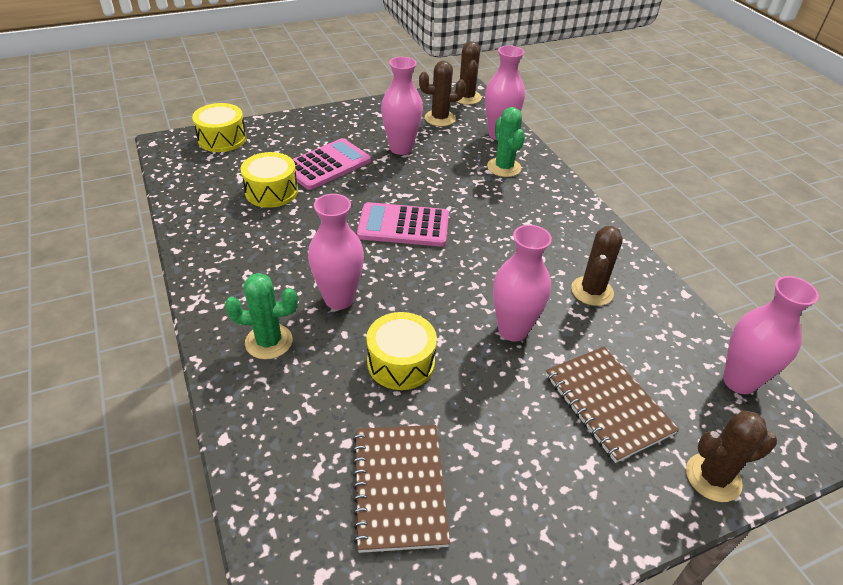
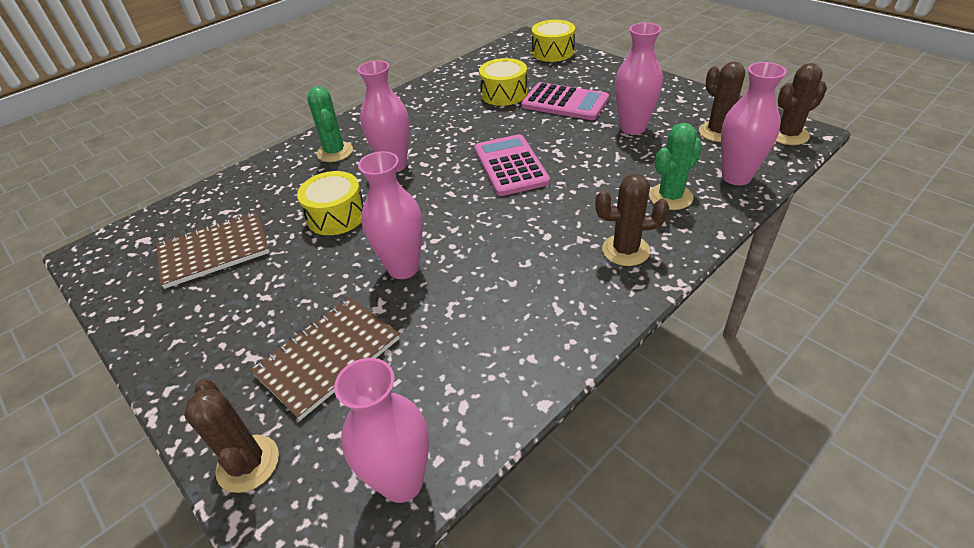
camera: 75 degrees right, 0 degrees up
brown cactus [571,226,623,306] -> brown cactus moved to [595,174,669,266]

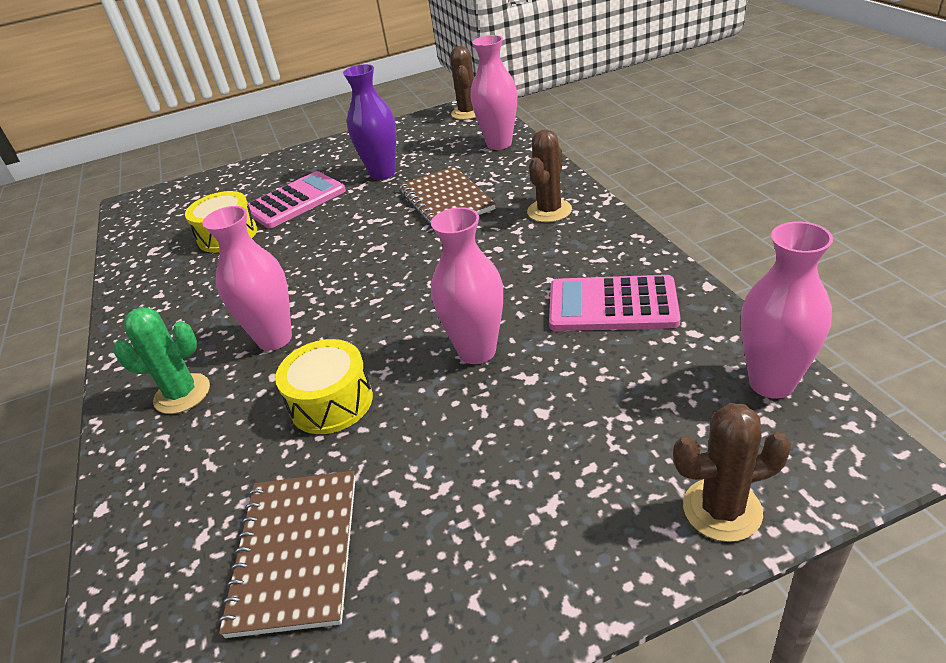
camera: 65 degrees left, 5 degrees down
brown notebook [250,297,400,420] -> brown notebook moved to [399,166,496,228]
pink calculator [474,134,550,196] -> pink calculator moved to [549,275,681,331]
yellow drum [532,20,575,62] -> none
pink vase [615,22,663,135] -> purple vase [343,64,396,180]
green cactus [649,123,702,210] -> none
brown cactus [699,62,745,142] -> none

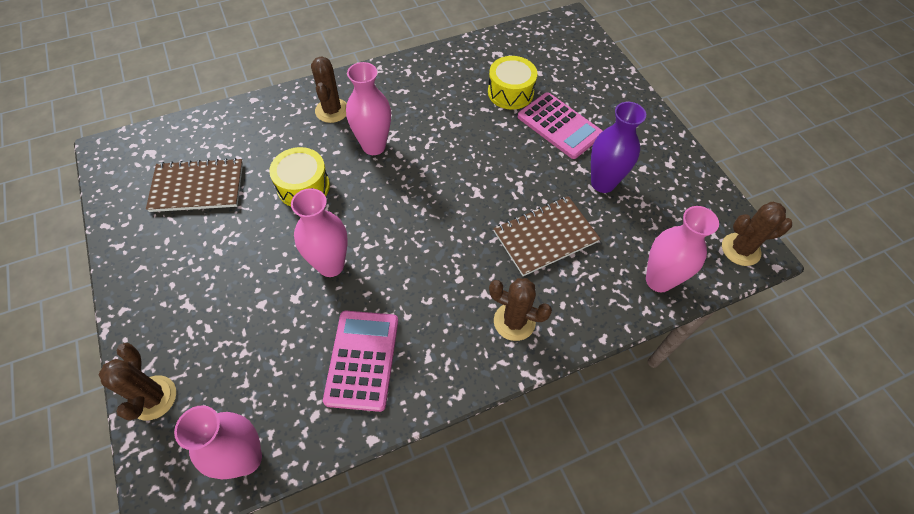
camera: 80 degrees right, 20 degrees up
green cactus [113,307,210,414] -> brown cactus [311,56,347,123]

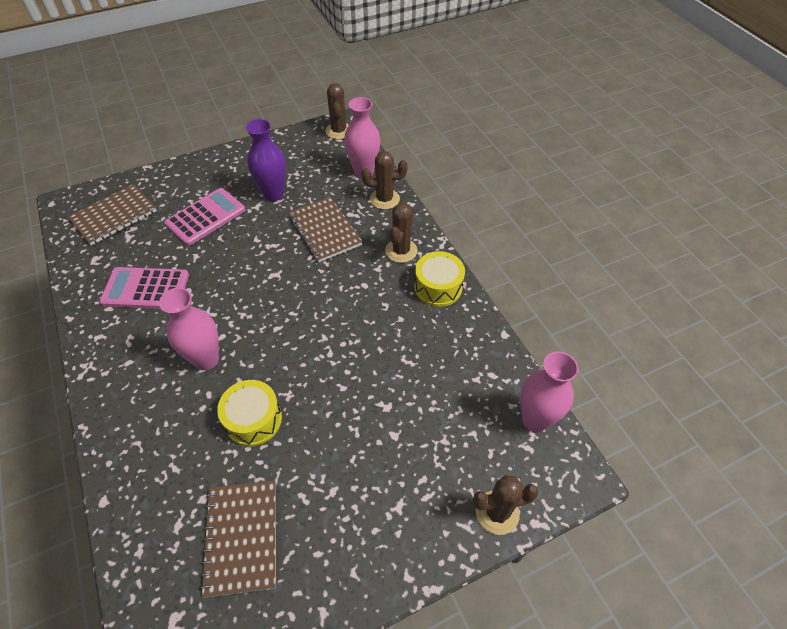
camera: 90 degrees left, 5 degrees down
pink vase [291,188,348,277] -> none
brown cactus [311,56,347,123] -> brown cactus moved to [362,151,408,210]
pink calculator [323,311,398,412] -> pink calculator moved to [100,267,189,309]
yellow drum [488,56,538,110] -> yellow drum moved to [414,251,465,307]
none -> brown notebook [68,184,157,245]

